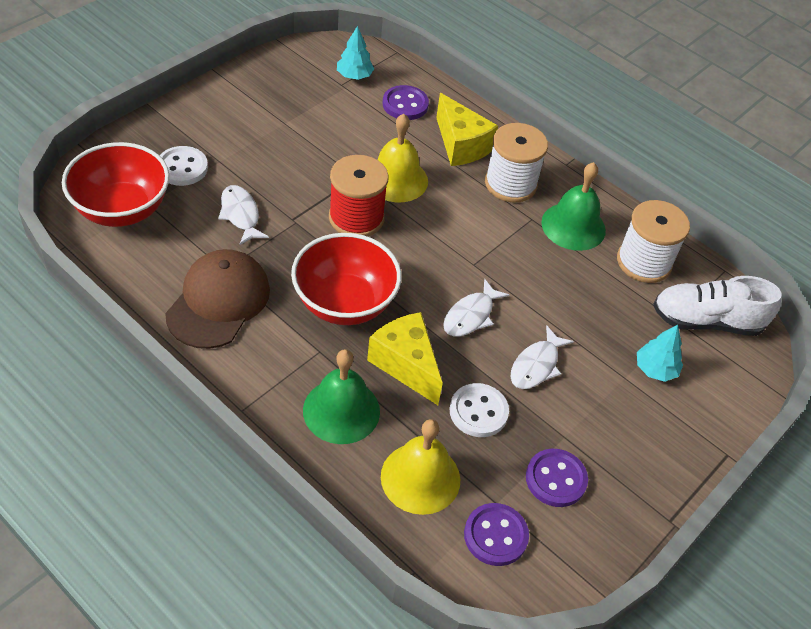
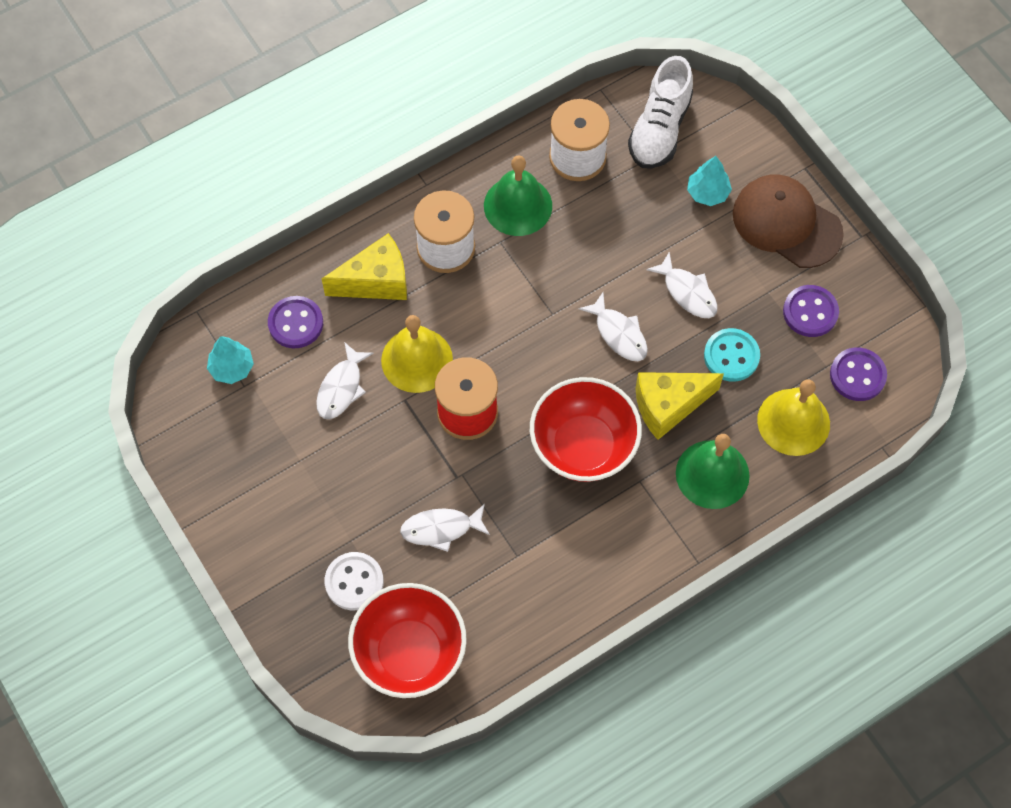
camera: 70 degrees left, 15 degrees up
brown cap [165,249,270,349] -> brown cap moved to [733,175,844,268]
white button [450,383,509,437] -> turquoise button [704,328,760,382]
none -> white fish [316,342,374,419]

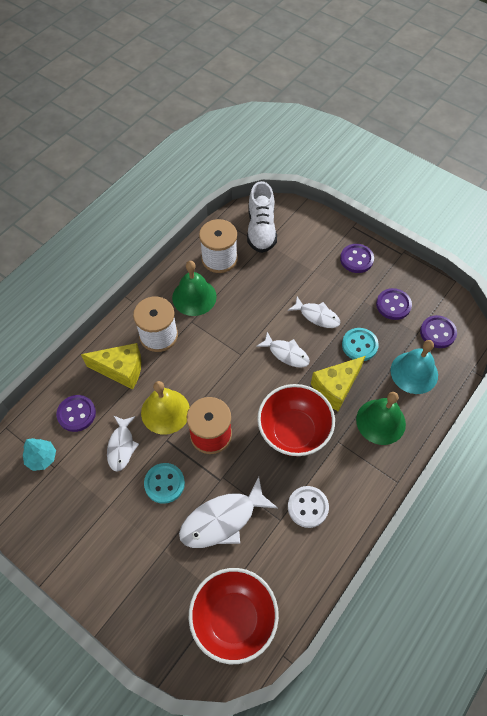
camera: 20 degrees left, 5 degrees down
yellow cheese [322,233,407,300] -> yellow cheese turned 45 degrees clockwise [81,343,141,390]
white button [325,552,384,610] -> white button moved to [288,486,329,528]
white fish [400,504,490,552] -> white fish [179,477,278,548], size x1.59
turquoise tree [687,156,732,206] -> none
brown cap [733,175,844,268] -> purple button [340,244,374,273]
yellow bell [757,379,830,456] -> turquoise bell [391,340,438,394]
none -> turquoise button [144,463,185,504]

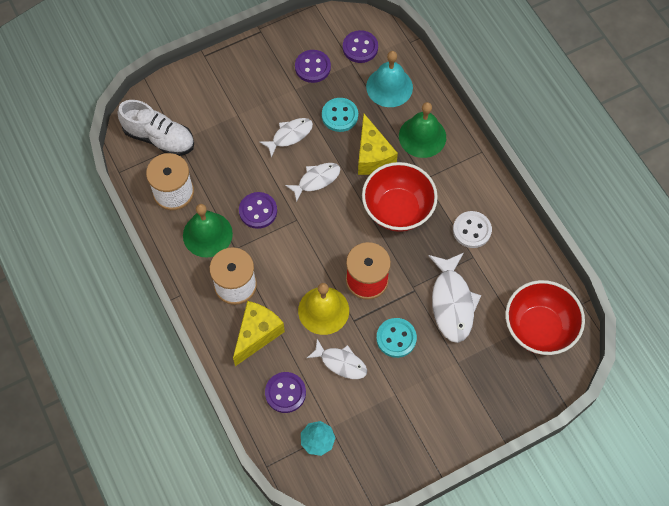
camera: 65 degrees left, 5 degrees up
purple button [340,244,374,273] -> purple button moved to [239,192,277,229]

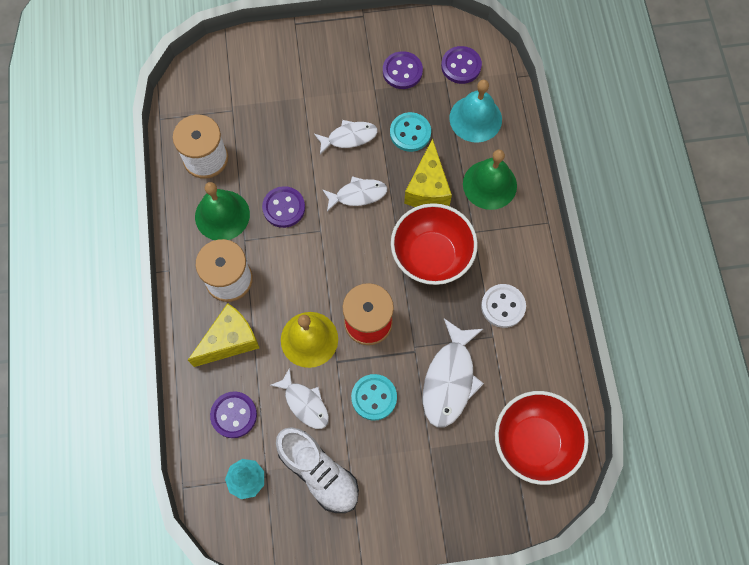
camera: 20 degrees right, 5 degrees up
white shoe [117,100,194,156] -> white shoe moved to [276,427,359,513]

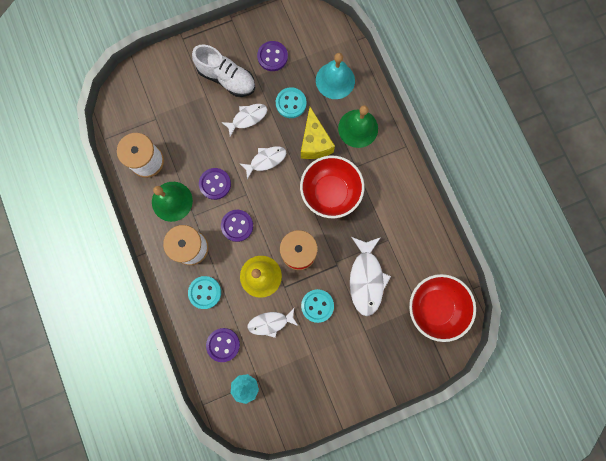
camera: 15 degrees left, 10 degrees up
yellow cheese [188,303,259,367] -> turquoise button [188,276,221,309]
white fish [270,368,329,429] -> white fish turned 135 degrees clockwise [247,308,298,338]
white shoe [276,427,359,513] -> white shoe moved to [192,45,255,97]
purple button [441,46,482,84] -> purple button moved to [221,210,253,242]
white button [481,284,526,328] -> none

